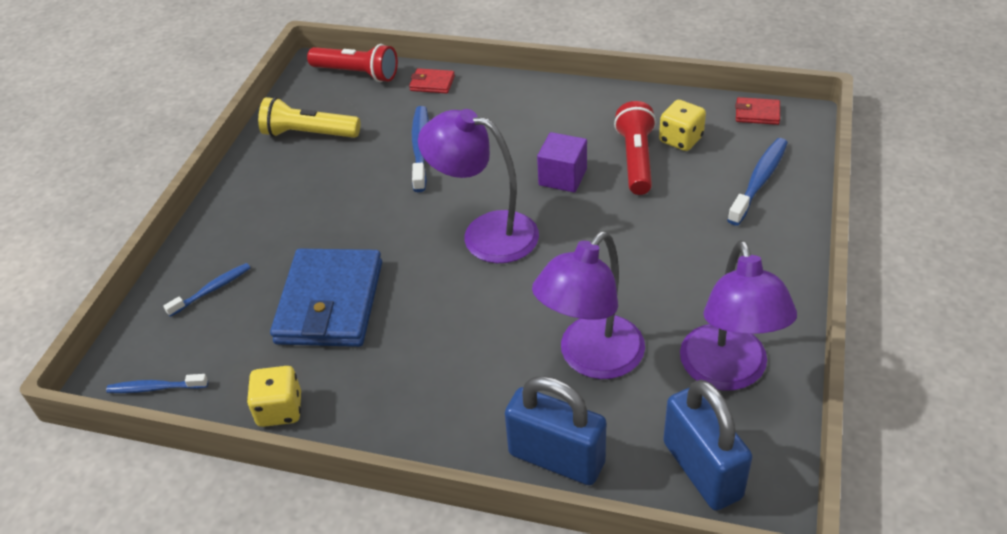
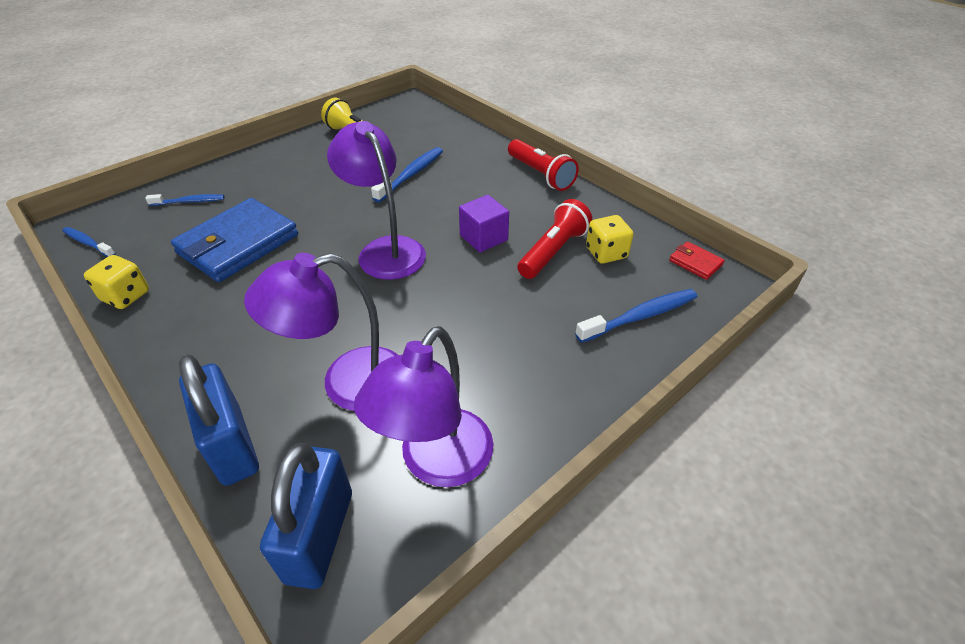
camera: 30 degrees right, 0 degrees up
red flashlight [307,44,398,82] -> red flashlight moved to [508,139,579,191]
red wallet [409,68,455,93] -> none

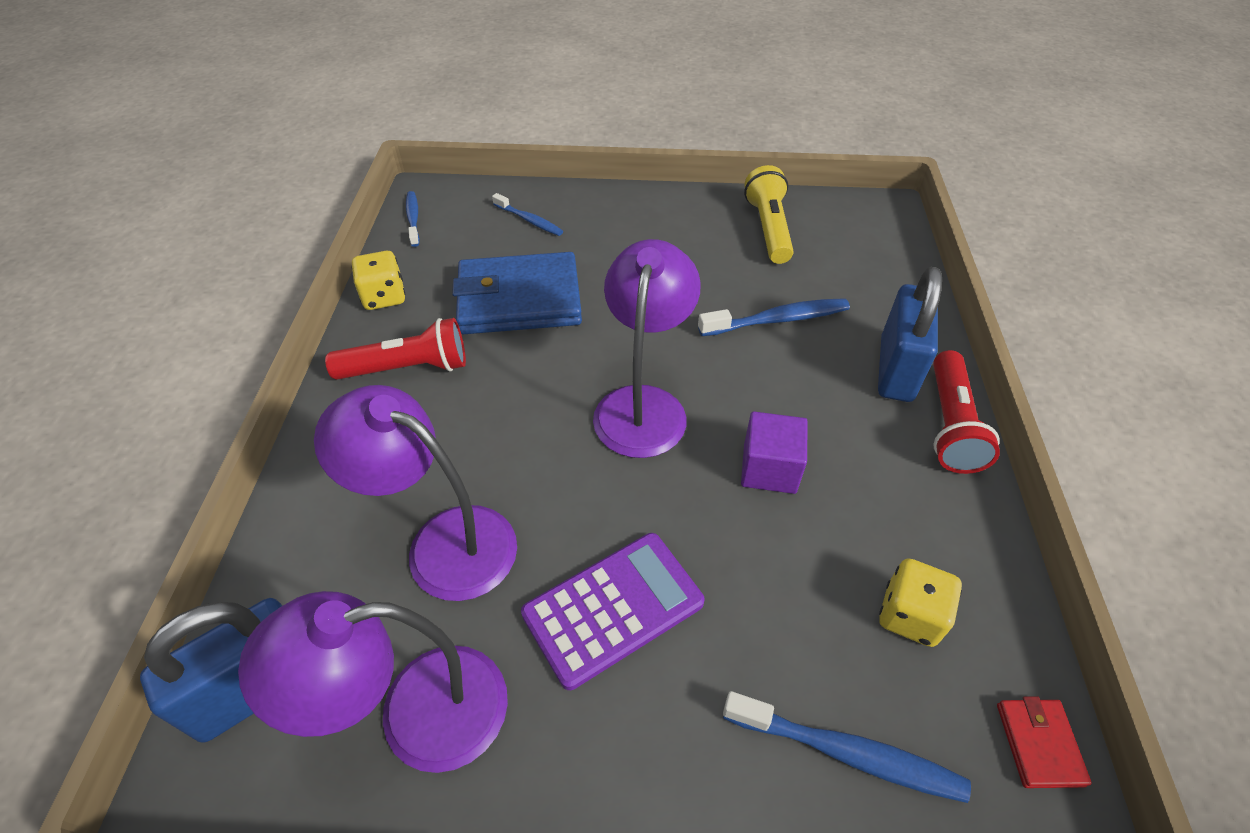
camera: 45 degrees right, 5 degrees up
blue padlock [179,354,259,486] -> blue padlock moved to [878,267,942,402]
red flashlight [517,199,592,279] -> red flashlight moved to [325,318,466,380]
none -> purple calculator [521,533,704,690]

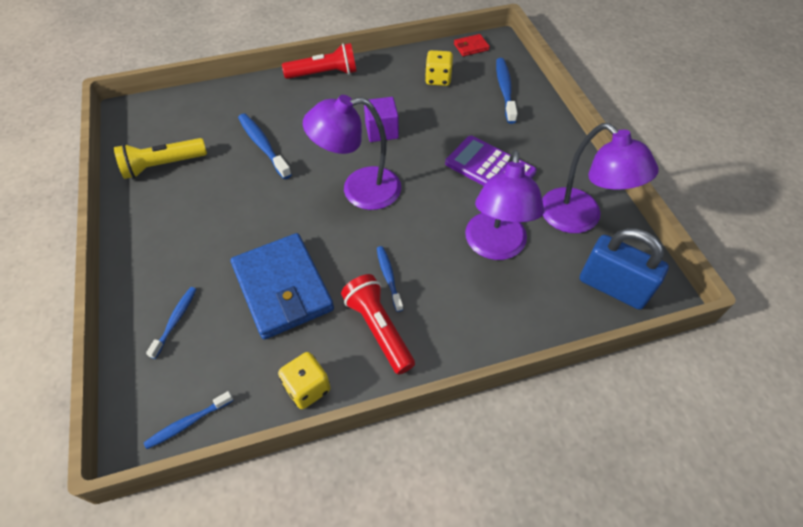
camera: 110 degrees left, 5 degrees up
blue padlock [878,267,942,402] -> none
none -> blue toothbrush [377,246,403,312]

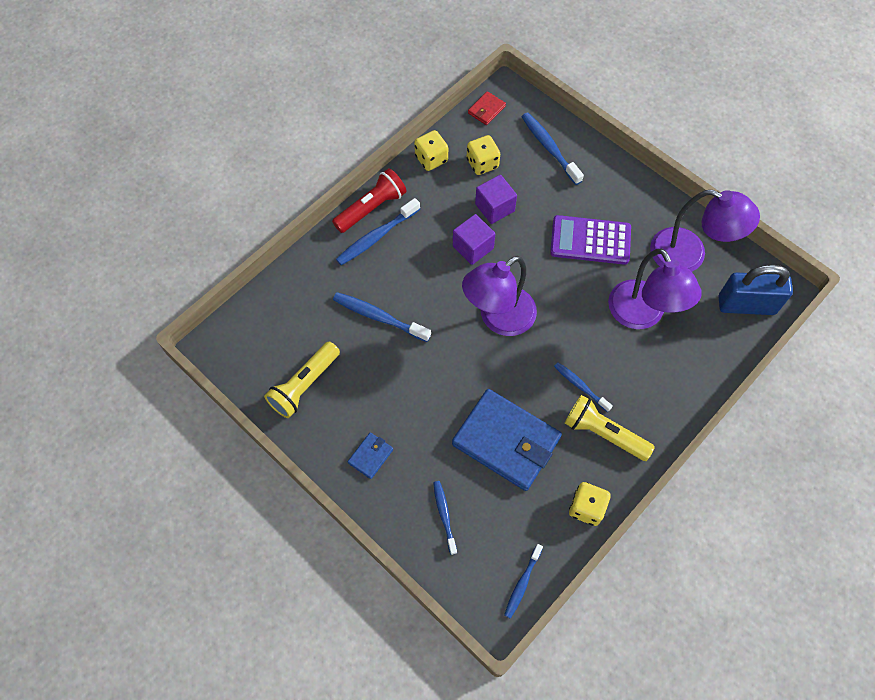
camera: 30 degrees left, 10 degrees up
red flashlight [341,274,415,375] -> yellow flashlight [565,395,655,461]
none -> blue toothbrush [336,198,420,265]
none -> blue wallet [348,432,393,479]
none -> yellow dice [414,130,448,171]
none -> purple cube [475,175,517,224]

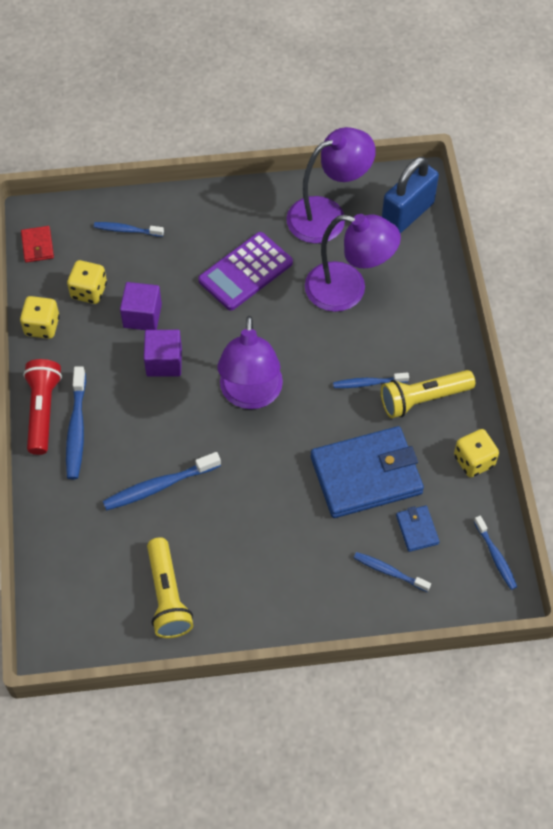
camera: 50 degrees left, 5 degrees down
blue wallet [348,432,393,479] -> blue wallet moved to [396,506,440,552]
blue toothbrush [521,112,584,185] -> blue toothbrush [94,222,164,237], size x0.64

